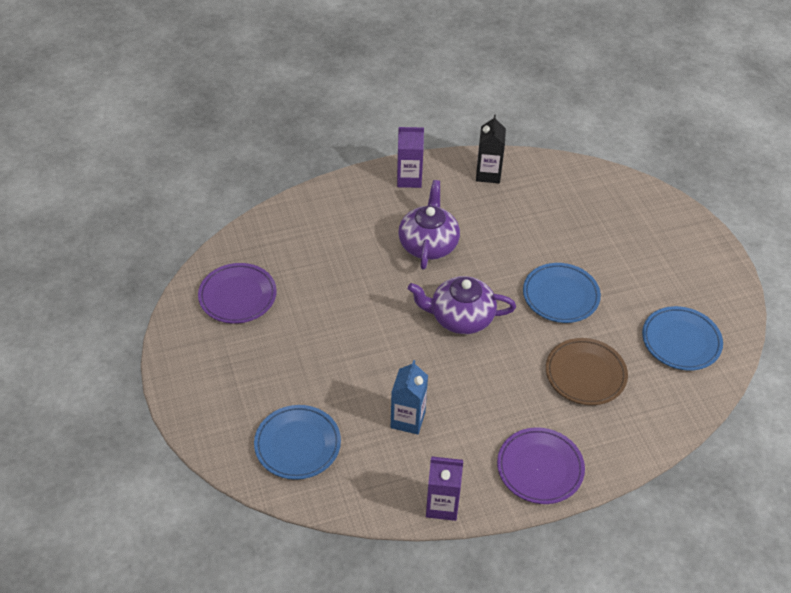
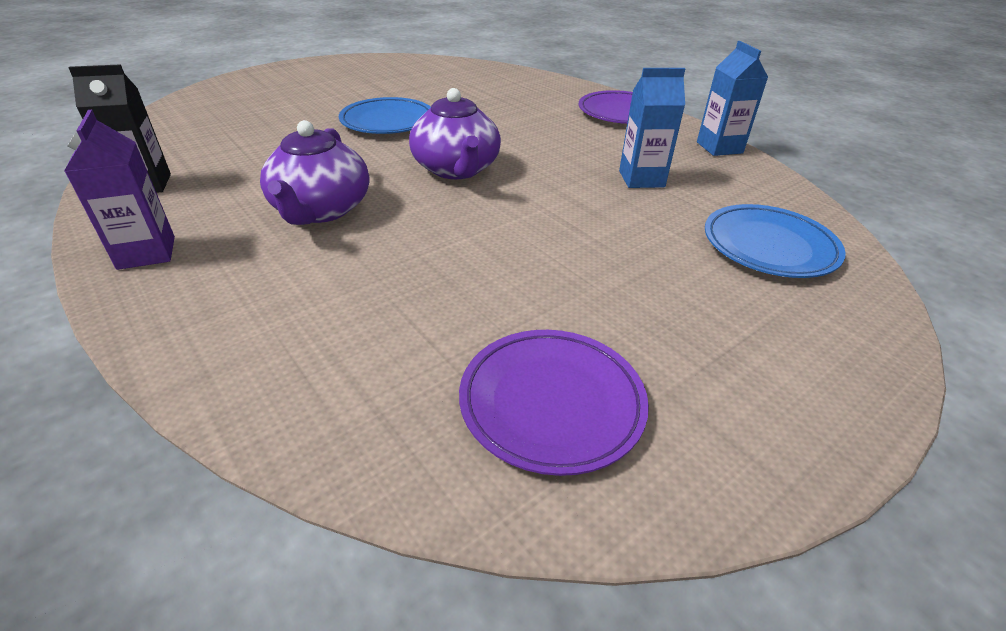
camera: 110 degrees left, 10 degrees down
purple teapot [398,180,460,270] -> purple teapot turned 75 degrees counterclockwise [260,120,369,225]
purple carton [426,456,463,521] -> blue carton [697,41,768,156]
brown plate [546,338,628,405] -> none
blue plate [642,306,723,371] -> none

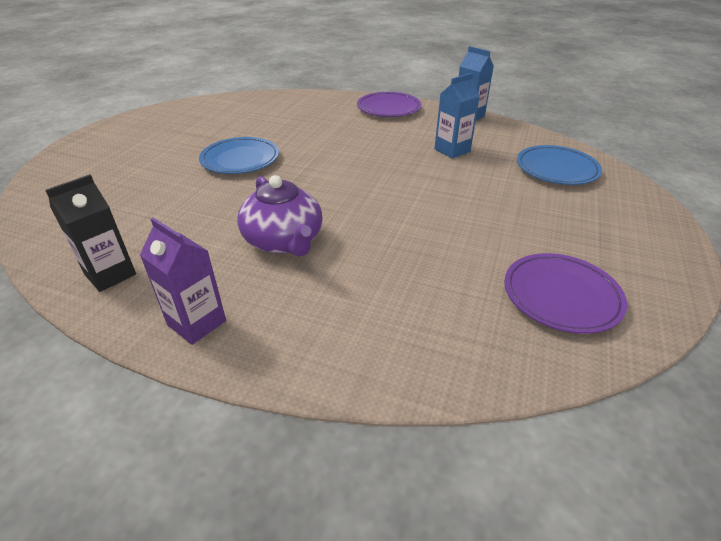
camera: 30 degrees left, 0 degrees up
purple teapot [409,88,501,179] -> none

